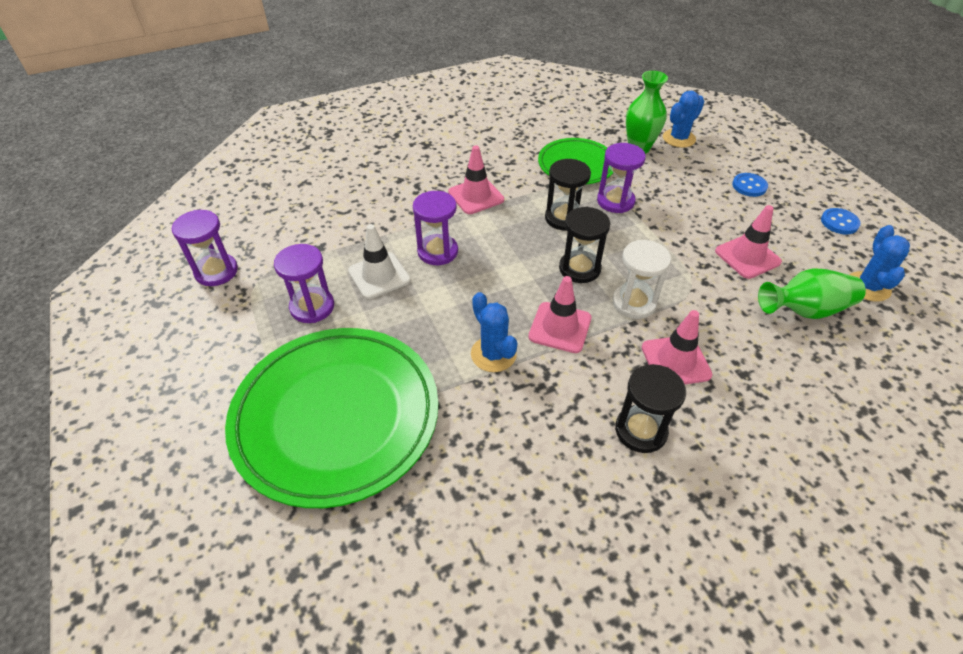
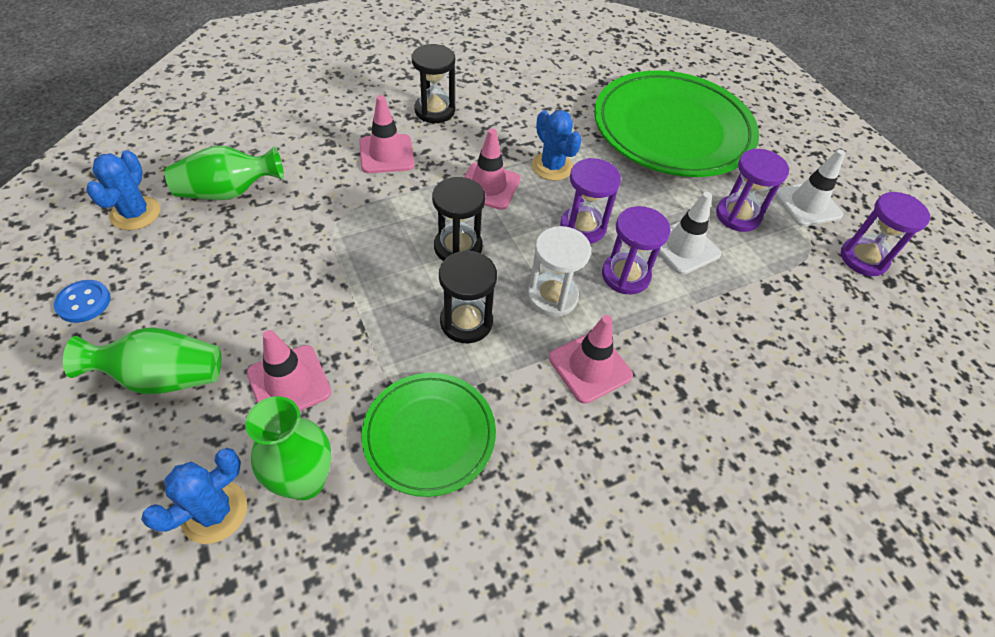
camera: 175 degrees right, 5 degrees up
purple hourglass [597,143,646,213] -> purple hourglass moved to [560,158,621,244]
white hourglass [612,240,671,319] -> white hourglass moved to [528,226,591,317]
pink traffic cone [715,205,782,279] -> pink traffic cone moved to [247,330,331,411]
blue button [732,173,768,197] -> green vase [63,327,221,394]
none -> white traffic cone [775,149,845,226]

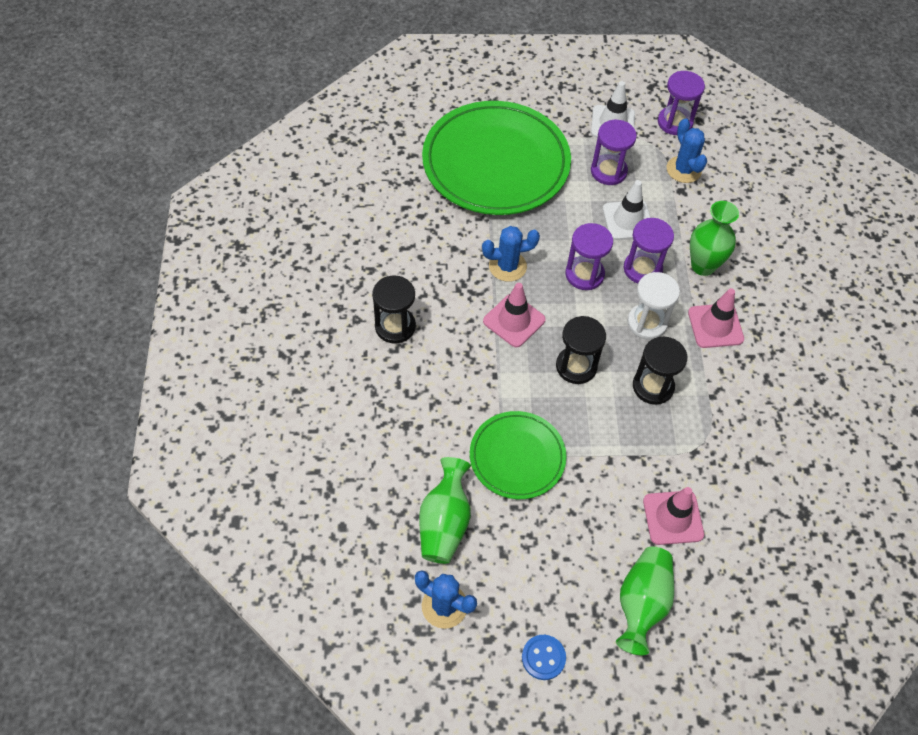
camera: 65 degrees left, 5 degrees up
blue cactus [141,448,247,544] -> blue cactus moved to [667,118,707,183]
green vase [245,396,331,500] -> green vase moved to [690,201,739,276]
pink traffic cone [359,95,415,173] -> none
green plate [362,373,496,497] -> green plate moved to [470,411,567,499]

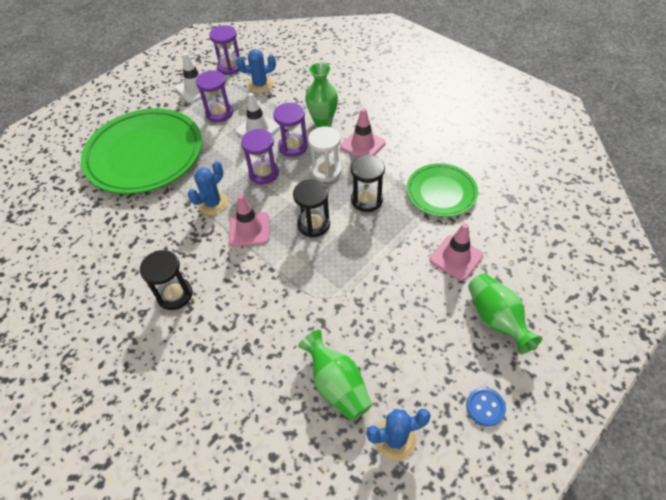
camera: 40 degrees left, 5 degrees down
green plate [470,411,567,499] -> green plate moved to [406,163,478,217]
blue cactus [667,118,707,183] -> blue cactus turned 45 degrees counterclockwise [236,49,276,93]

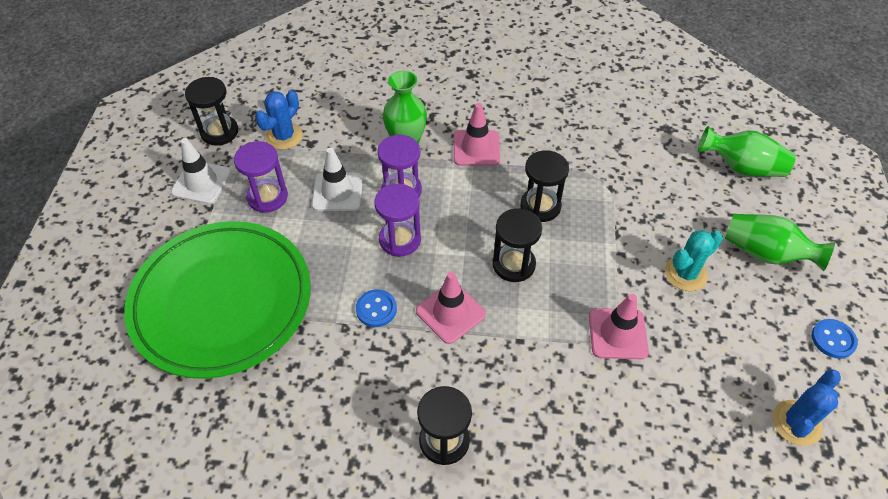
camera: 40 degrees left, 0 degrees up
blue cactus [188,161,228,215] -> blue button [356,289,397,327]
purple hourglass [209,25,240,75] -> black hourglass [185,77,238,146]
green vase [298,330,372,421] -> green vase moved to [698,126,796,177]
white hourglass [308,126,342,182] -> none
green plate [406,163,478,217] -> none
pink traffic cone [430,223,483,281] -> pink traffic cone moved to [589,294,649,359]
none -> turquoise cactus [665,230,723,291]

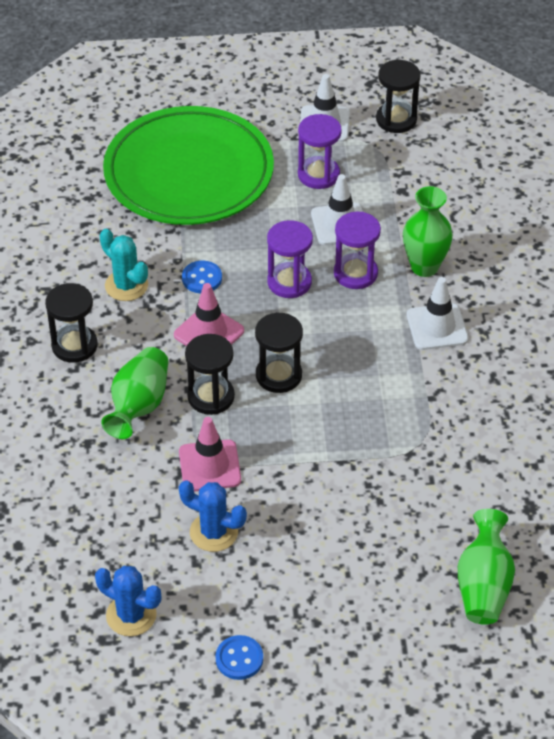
camera: 80 degrees right, 5 degrees down
blue cactus [255,90,303,150] -> blue cactus moved to [179,480,247,552]
pink traffic cone [454,103,500,166] -> white traffic cone [406,277,469,350]
black hourglass [520,150,569,222] -> black hourglass moved to [185,334,235,415]
turquoise cactus [665,230,723,291] -> turquoise cactus moved to [100,229,148,301]
green vase [725,214,835,271] -> green vase moved to [101,347,168,439]

